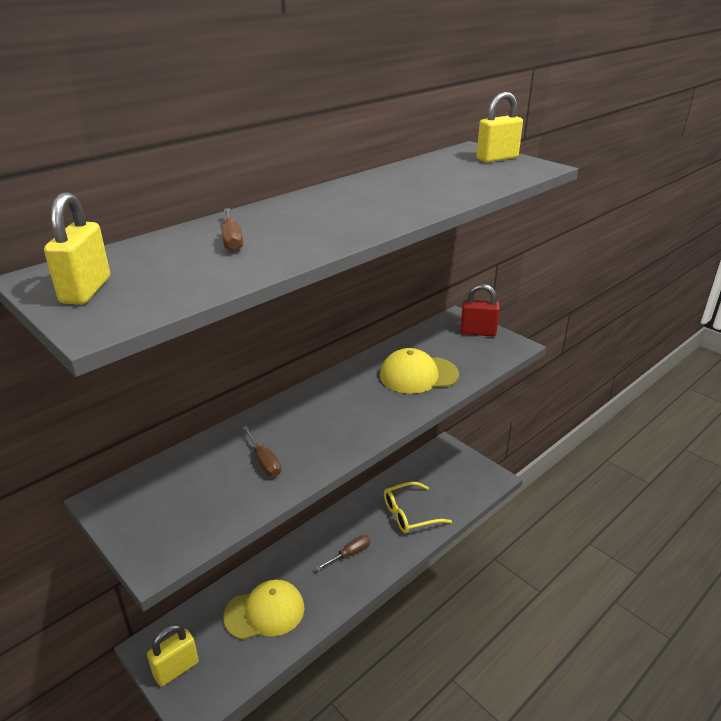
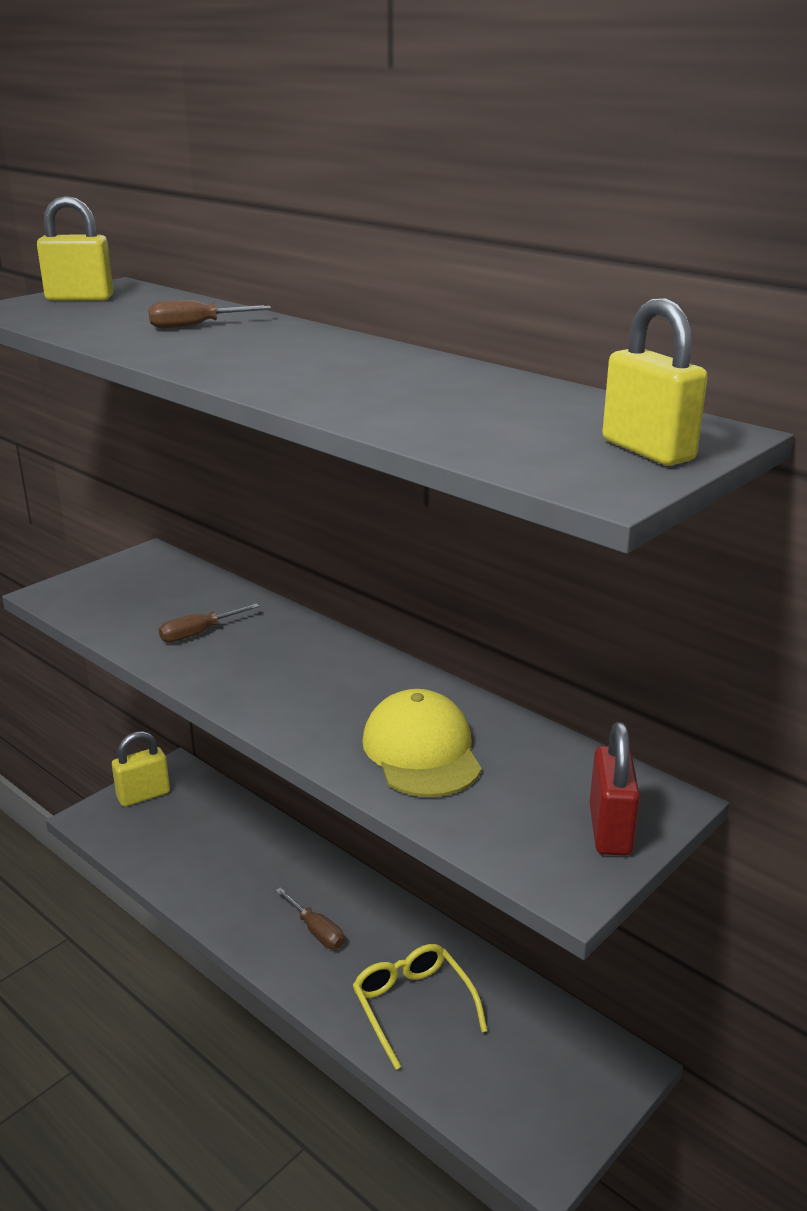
camera: 85 degrees right, 5 degrees down
yellow padlock [147,624,199,686] -> yellow padlock turned 75 degrees counterclockwise [112,731,170,807]
yellow cap [223,580,304,640] -> none

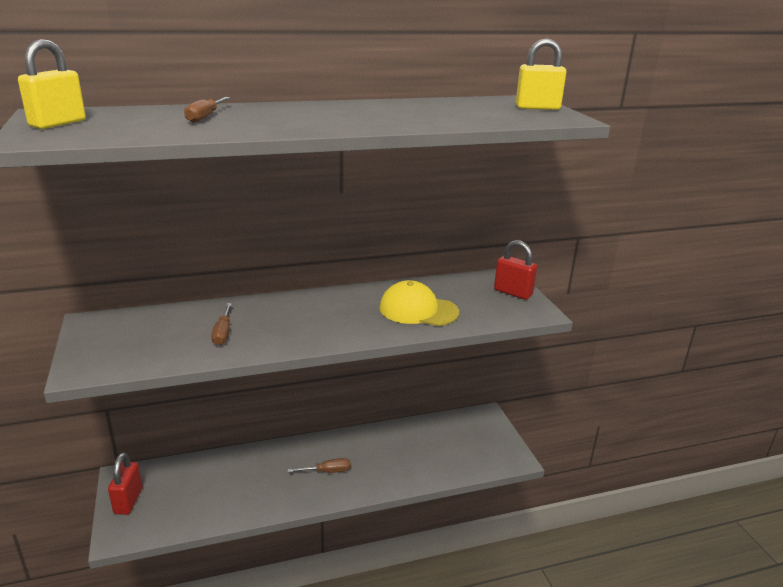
camera: 60 degrees left, 0 degrees up
yellow padlock [112,731,170,807] -> red padlock [108,453,142,515]
yellow glasses [352,944,488,1070] -> none

